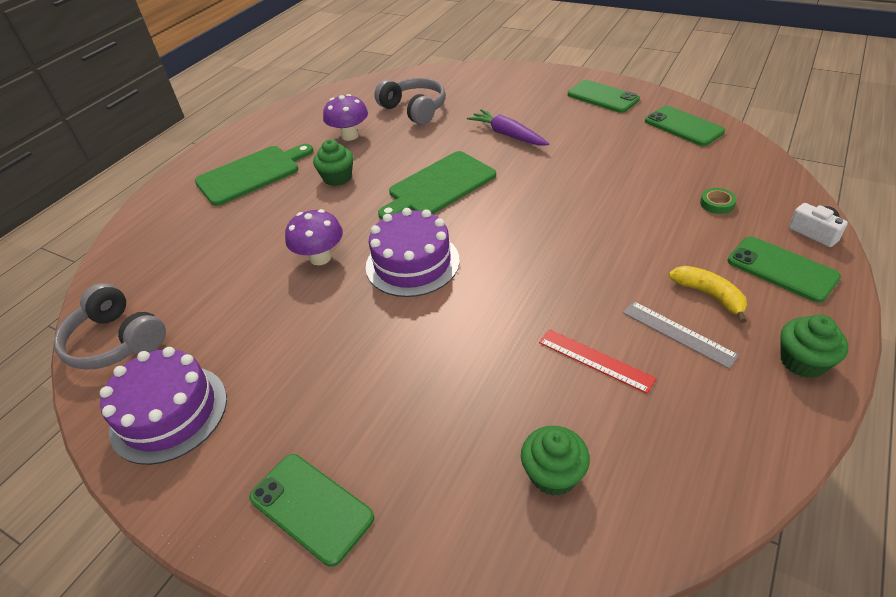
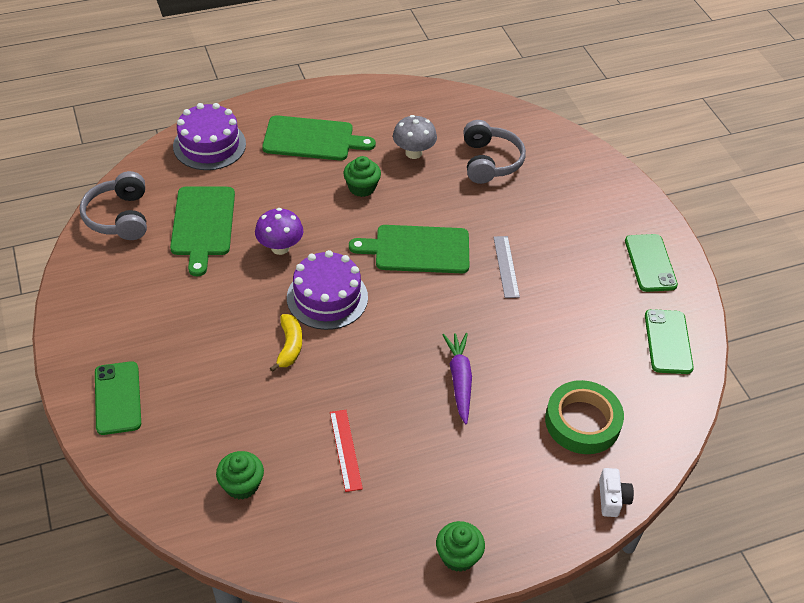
camera: 35 degrees right, 5 degrees up
purple cake [100,347,227,465] -> purple cake moved to [173,103,246,170]
purple mushroom [323,94,368,141] -> grey mushroom [393,115,437,159]
purple carrot [467,109,549,146] -> purple carrot moved to [442,333,472,424]
grey ruler [623,301,739,369] -> grey ruler moved to [493,236,520,298]
yellow banana [669,266,747,323] -> yellow banana moved to [270,314,302,372]
green tape [700,188,737,214] -> green tape [545,380,624,454], size x2.38
green phone [728,237,841,303] -> none
none -> green cutting board [170,186,235,276]

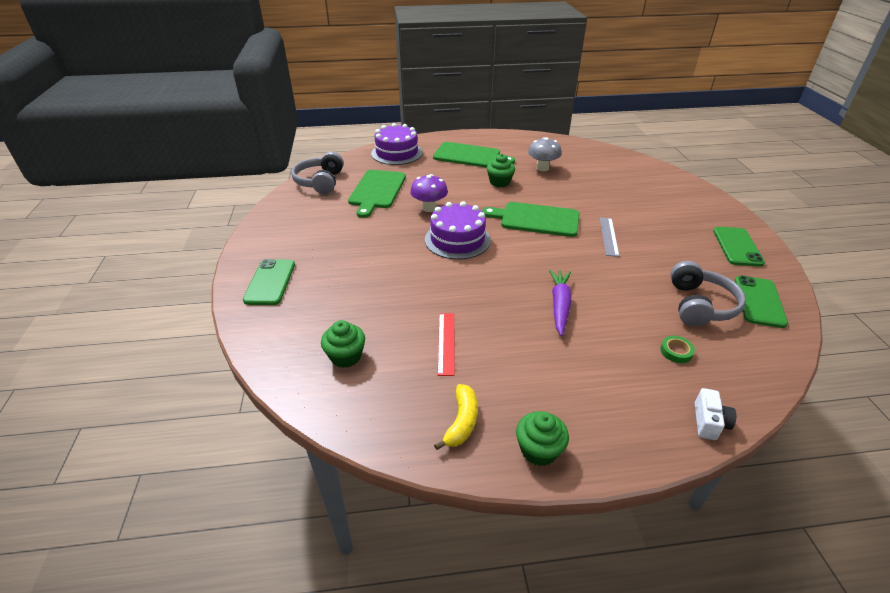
camera: 15 degrees right, 10 degrees down
yellow banana [270,314,302,372] -> yellow banana moved to [434,384,478,450]
grey headphones [463,120,526,184] -> grey headphones moved to [670,261,746,327]
green tape [545,380,624,454] -> green tape [660,336,695,363], size x0.42

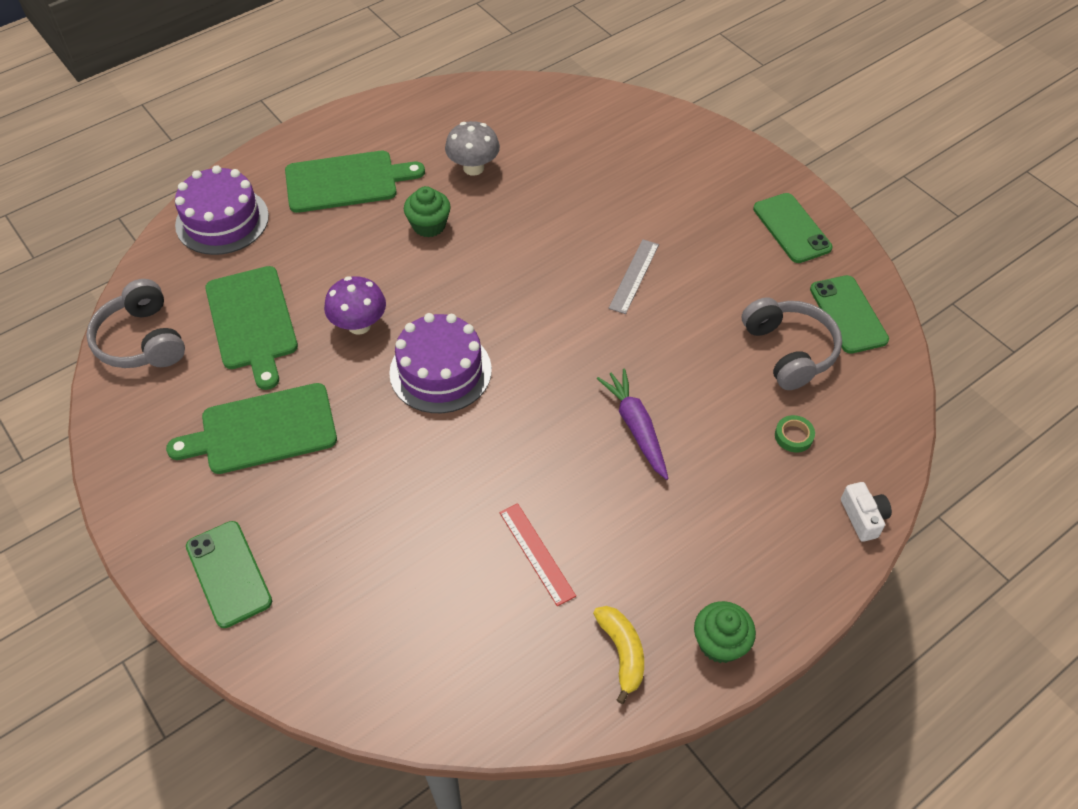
camera: 30 degrees left, 15 degrees up
green cupcake [321,320,365,368] -> none
green cutting board [482,202,580,237] -> green cutting board moved to [166,383,337,474]
grey ruler [600,218,619,257] -> grey ruler turned 45 degrees clockwise [609,239,659,314]

